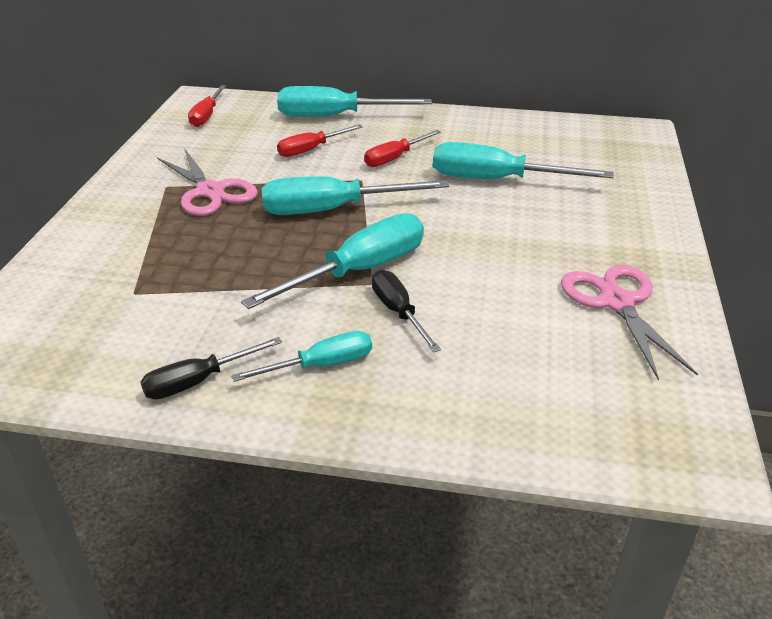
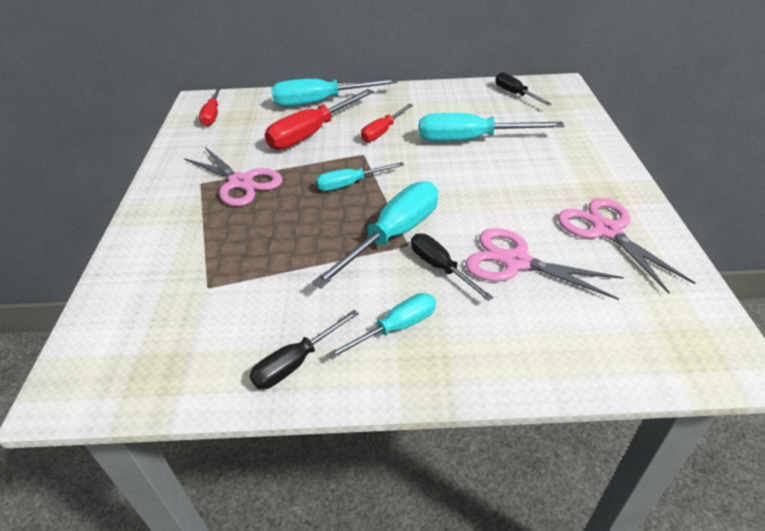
camera: 10 degrees left, 5 degrees up
turquoise screwdriver [261,176,449,215] -> turquoise screwdriver [316,162,404,191], size x0.58
red screwdriver [277,124,363,157] -> red screwdriver [265,89,374,150], size x1.71
none -> pink scissors [465,228,624,300]
none -> black screwdriver [496,72,552,106]

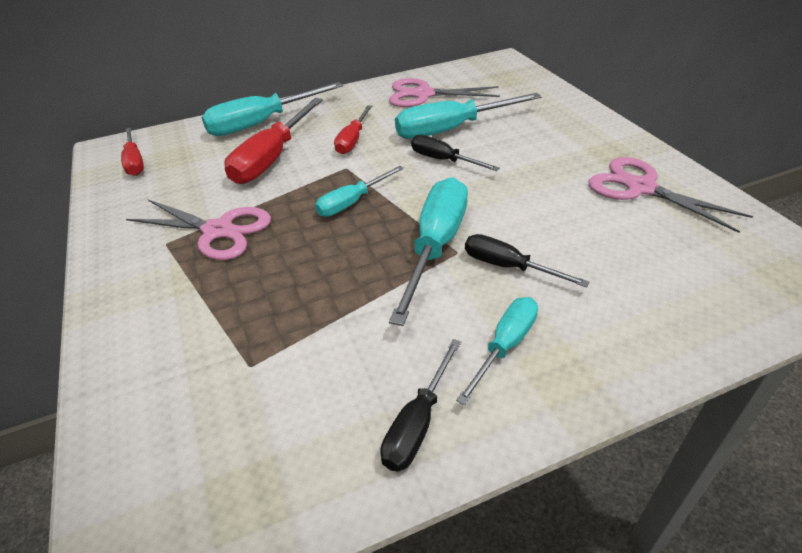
camera: 20 degrees left, 0 degrees up
pink scissors [465,228,624,300] -> pink scissors moved to [389,78,500,107]
black screwdriver [496,72,552,106] -> black screwdriver moved to [411,135,500,171]

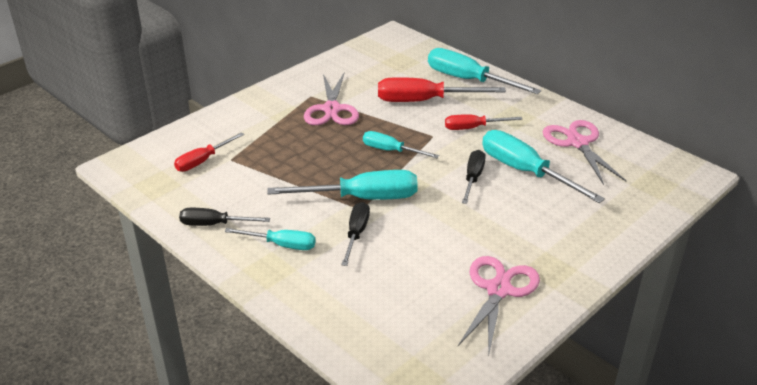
camera: 65 degrees right, 5 degrees down
red screwdriver [121,128,144,176] -> red screwdriver moved to [174,132,244,172]

